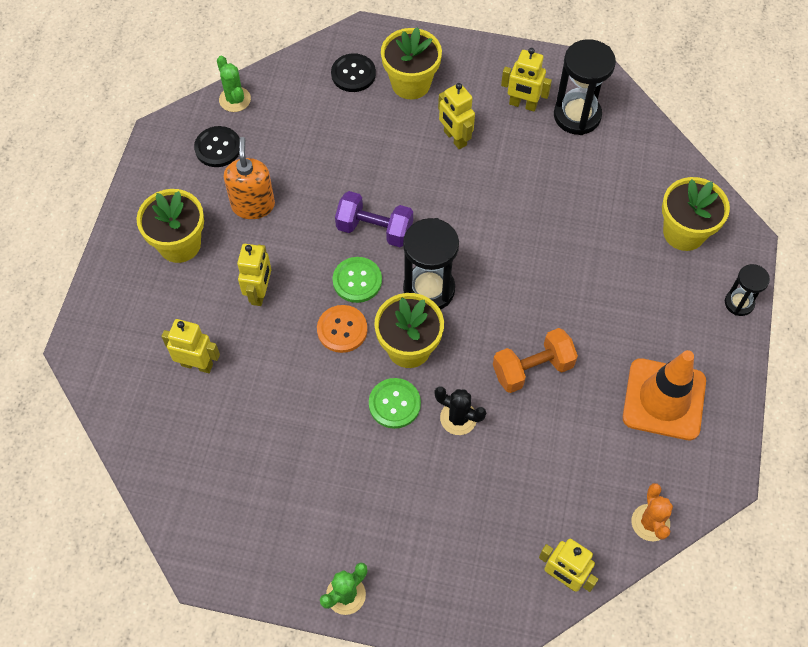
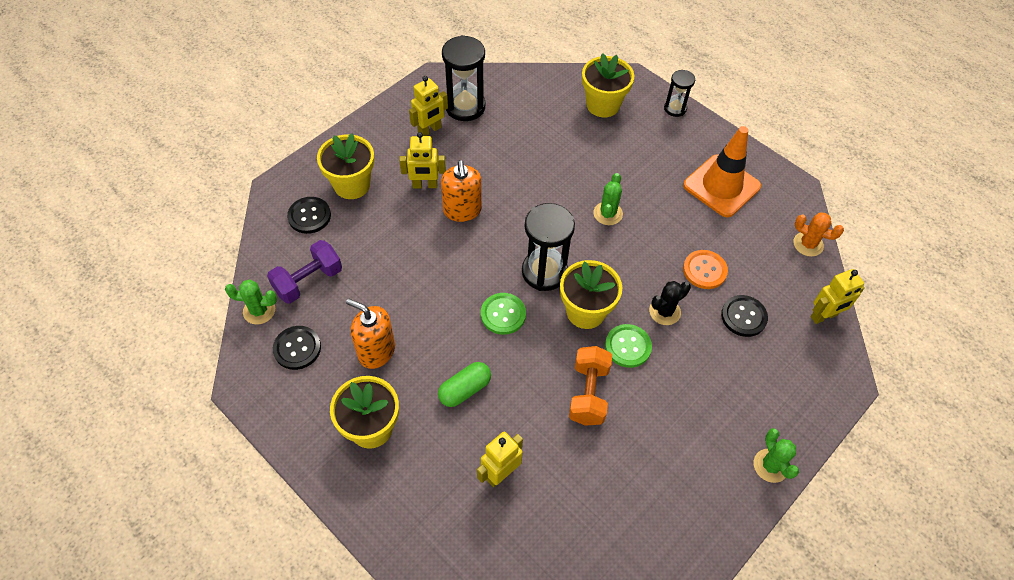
camera: 60 degrees left, 5 degrees down
yellow robot [237,244,271,306] -> green capsule [438,362,491,407]
orange button [317,305,368,353] -> orange button moved to [683,250,728,289]
purple dumbbell [335,191,413,247] -> purple dumbbell moved to [267,240,342,304]
orange dumbbell [493,328,578,393] -> orange dumbbell moved to [569,346,612,426]
none -> orange soap dispenser [441,160,482,222]
none -> green cactus [593,173,623,225]
none -> black button [721,295,768,337]

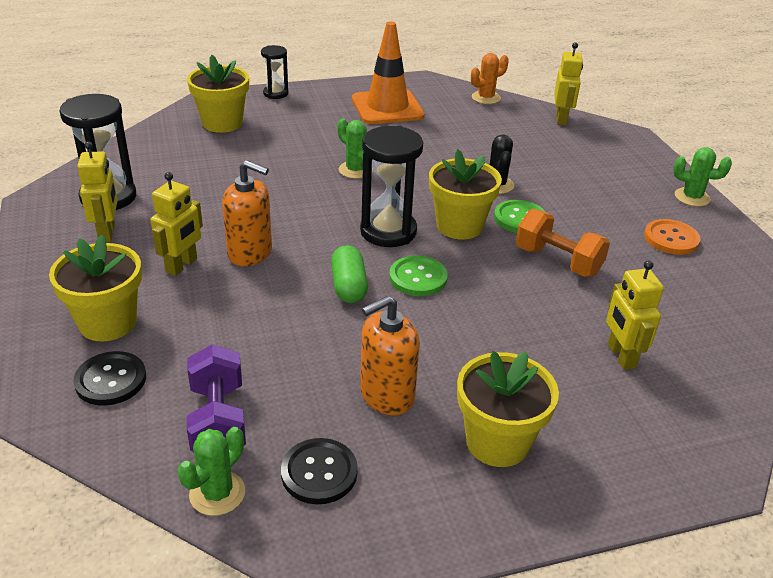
camera: 60 degrees left, 20 degrees down
green capsule [438,362,491,407] -> green capsule moved to [331,245,368,303]
orange button [683,250,728,289] -> orange button moved to [644,219,700,255]
black button [721,295,768,337] -> none

